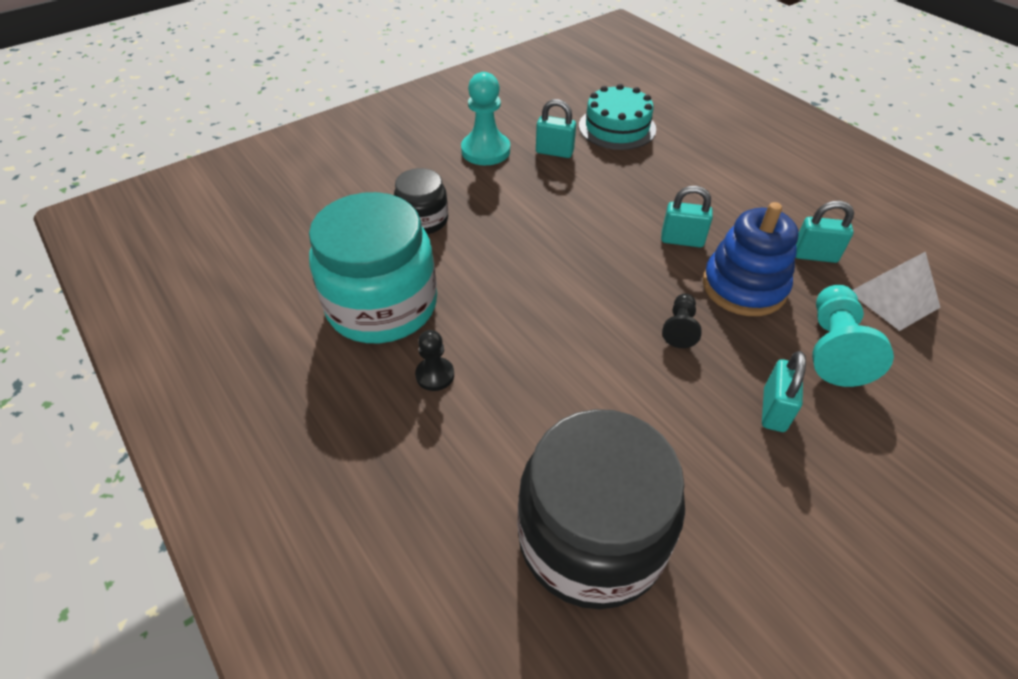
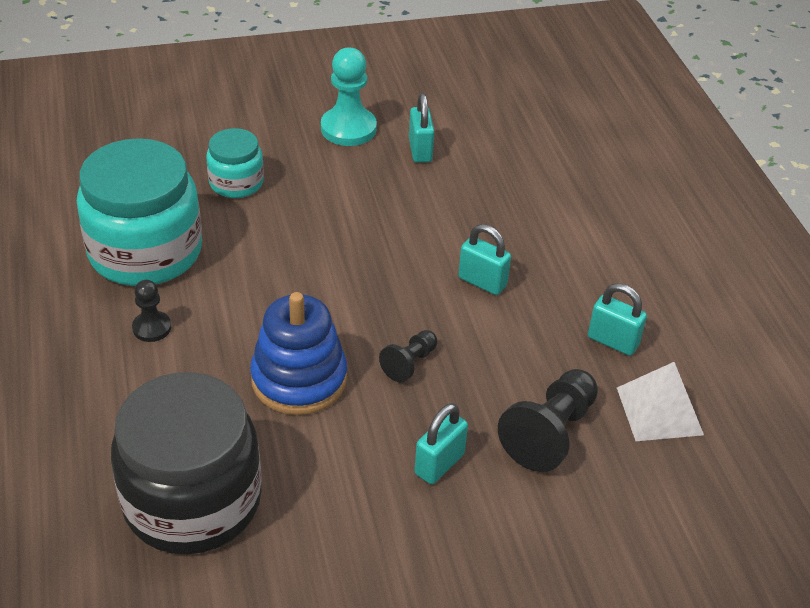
camera: 20 degrees right, 5 degrees down
black jar [394,168,448,234] -> turquoise jar [206,128,264,198]
turquoise padlock [536,99,576,158] -> turquoise padlock turned 45 degrees clockwise [409,93,434,163]
turquoise cake [579,84,656,150] -> none
blue stacking toy [703,202,798,316] -> blue stacking toy moved to [250,292,347,415]
turquoise pawn [812,285,894,387] -> black pawn [498,369,598,472]

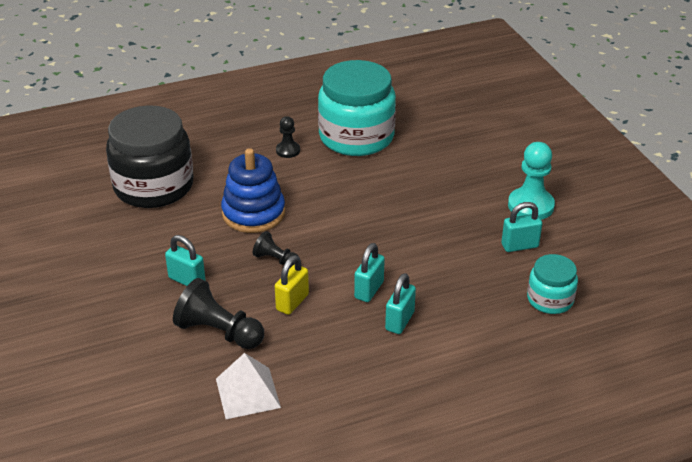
camera: 85 degrees right, 5 degrees down
turquoise jar [206,128,264,198] -> turquoise jar moved to [527,254,578,314]
turquoise padlock [588,283,647,356] -> turquoise padlock moved to [385,273,416,334]
none -> yellow padlock [275,255,309,315]

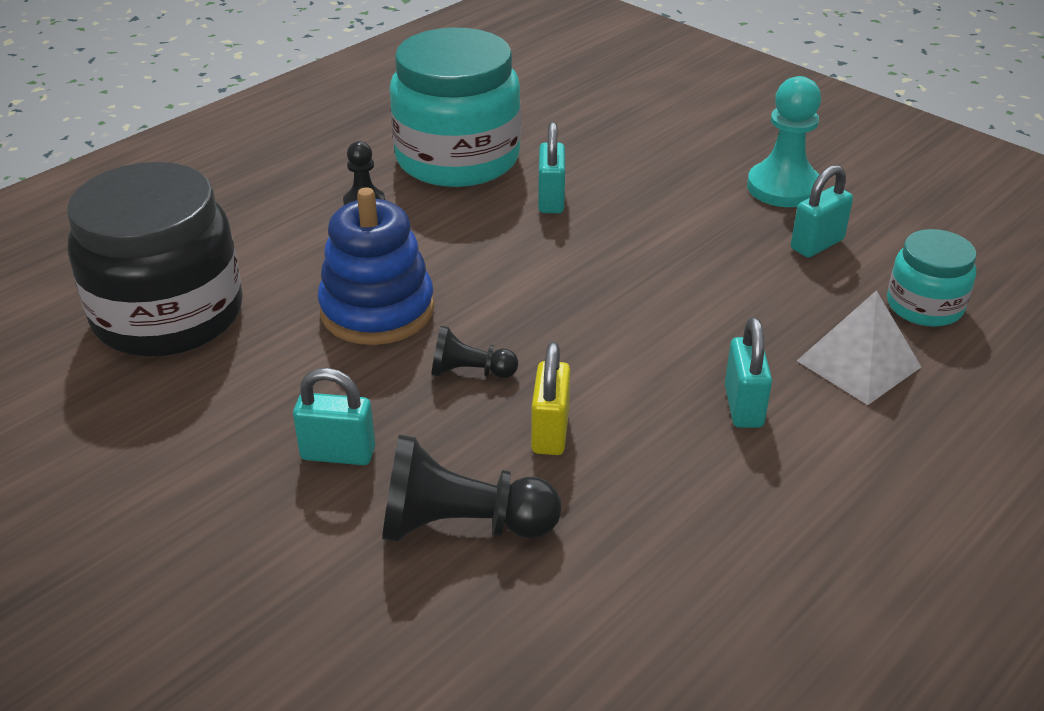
camera: 25 degrees left, 0 degrees up
white pyramid [216,353,281,419] -> white pyramid moved to [797,290,921,405]
turquoise padlock [354,243,385,302] -> turquoise padlock moved to [538,122,565,213]

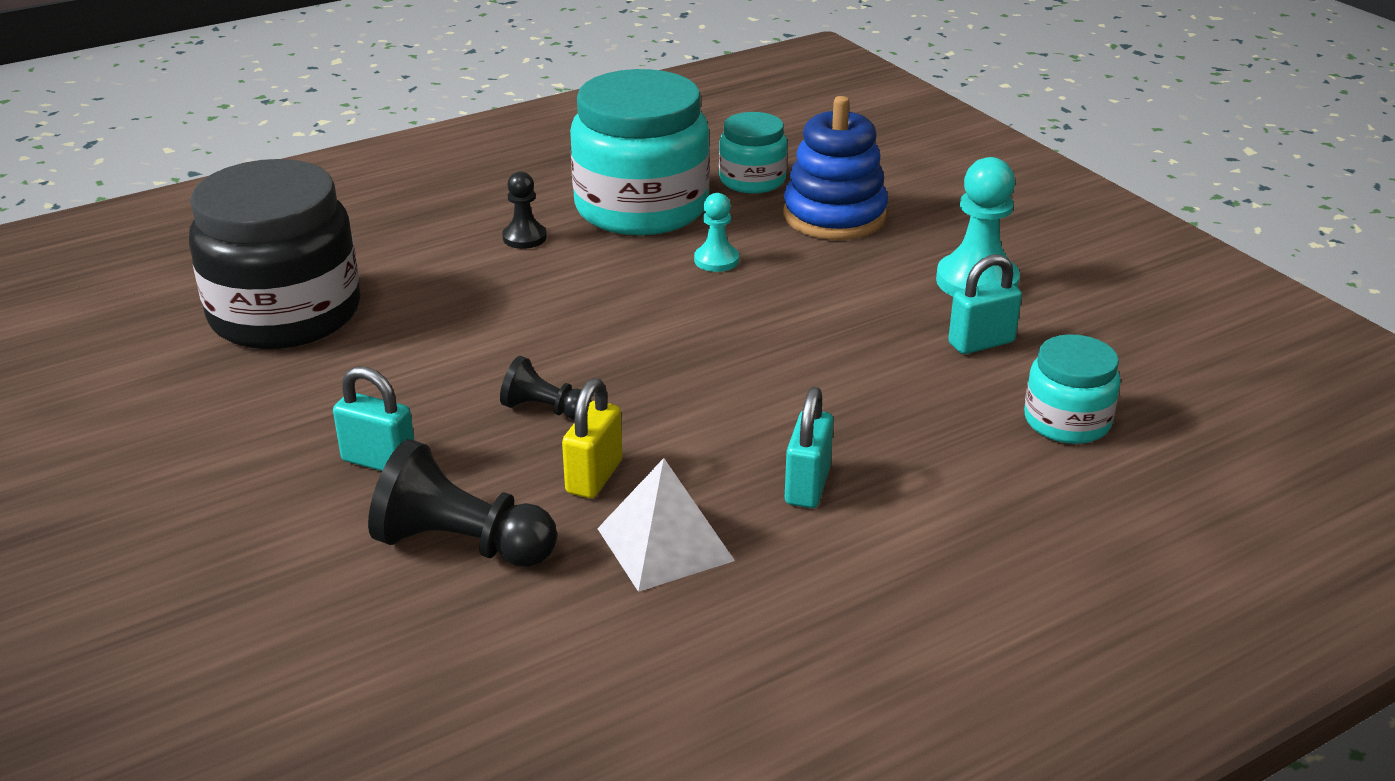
camera: 15 degrees right, 5 degrees down
blue stacking toy [318,188,434,345] -> blue stacking toy moved to [783,96,888,240]
turquoise padlock [538,122,565,213] -> turquoise pawn [694,193,739,272]
white pyramid [797,290,921,405] -> white pyramid moved to [597,458,735,592]
none -> turquoise jar [719,112,787,194]

